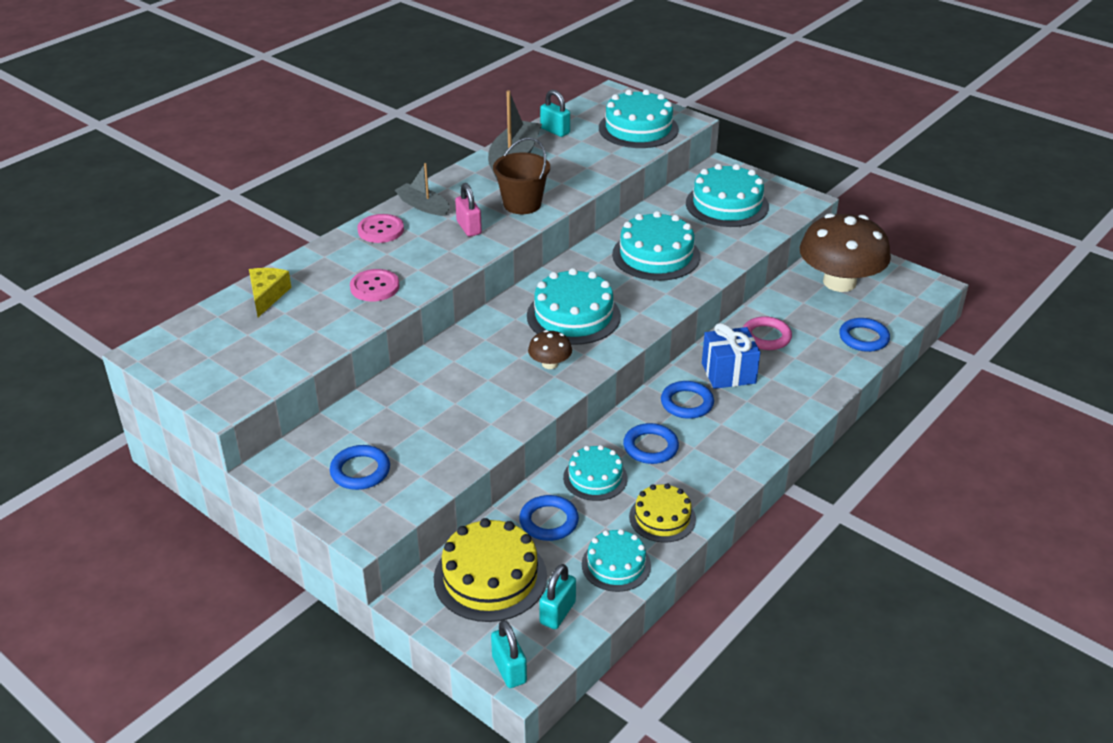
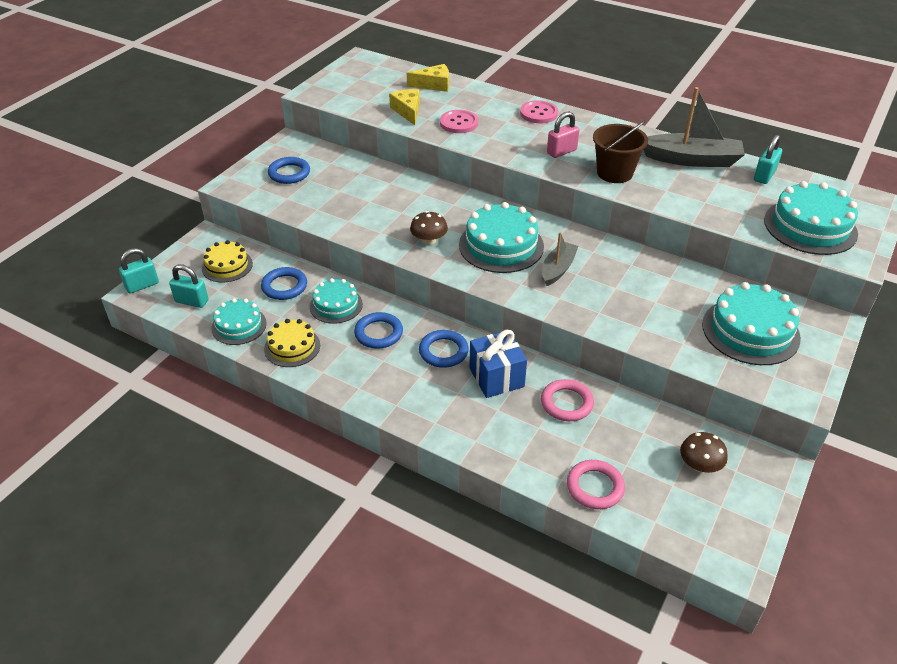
camera: 80 degrees right, 5 degrees up
grey boat [395,163,450,216] -> grey boat moved to [542,232,578,286]
yellow cake [434,518,547,622] -> yellow cake [202,240,253,283], size x0.62
turquoise cake [612,211,700,281] -> none
brown mushroom [800,213,891,292] -> brown mushroom [680,432,728,473], size x0.43
blue ring [839,318,890,352] -> pink ring [567,460,625,509]
none -> yellow cheese [389,89,420,125]

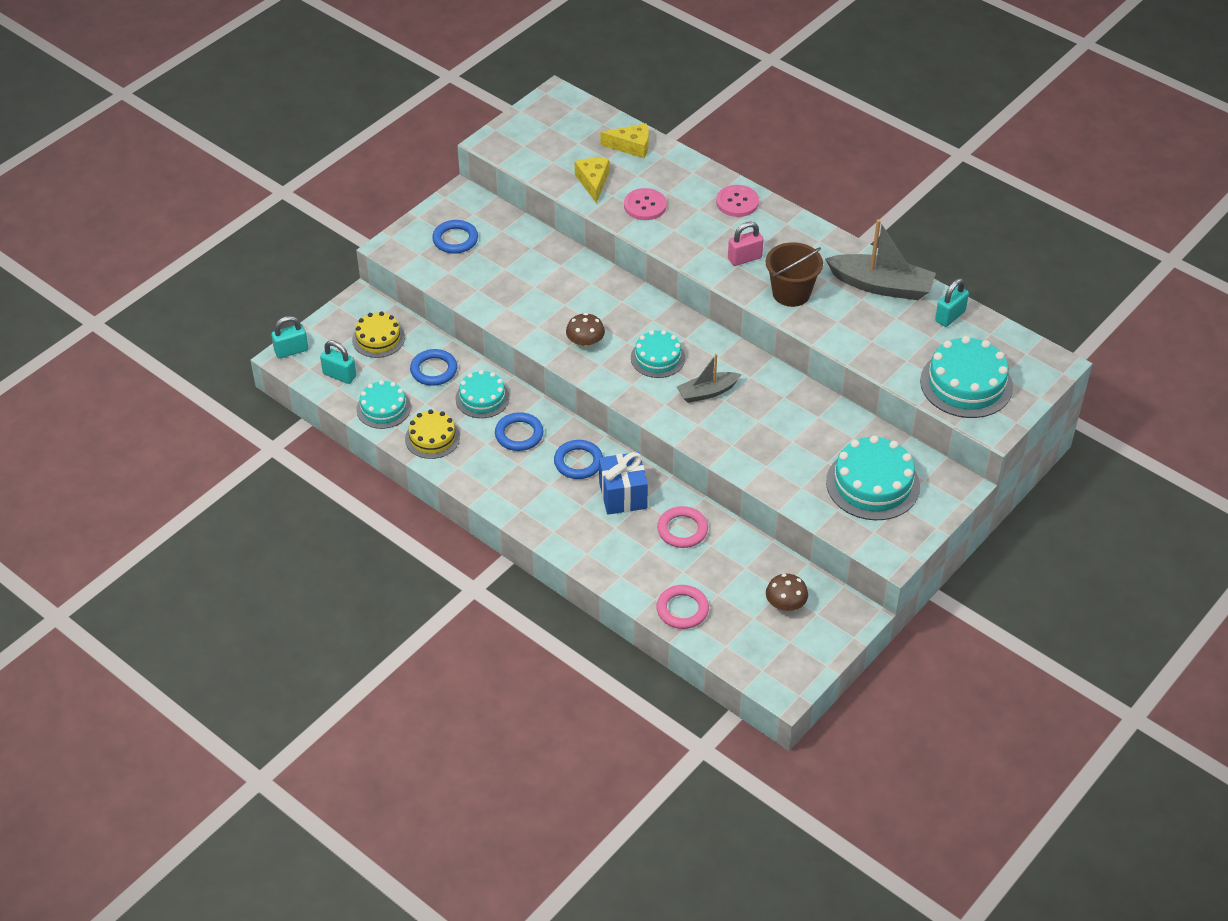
camera: 10 degrees right, 5 degrees up
turquoise cake [459,202,544,273] -> turquoise cake [631,330,685,378], size x0.62
grey boat [542,232,578,286] -> grey boat turned 150 degrees counterclockwise [677,354,741,403]

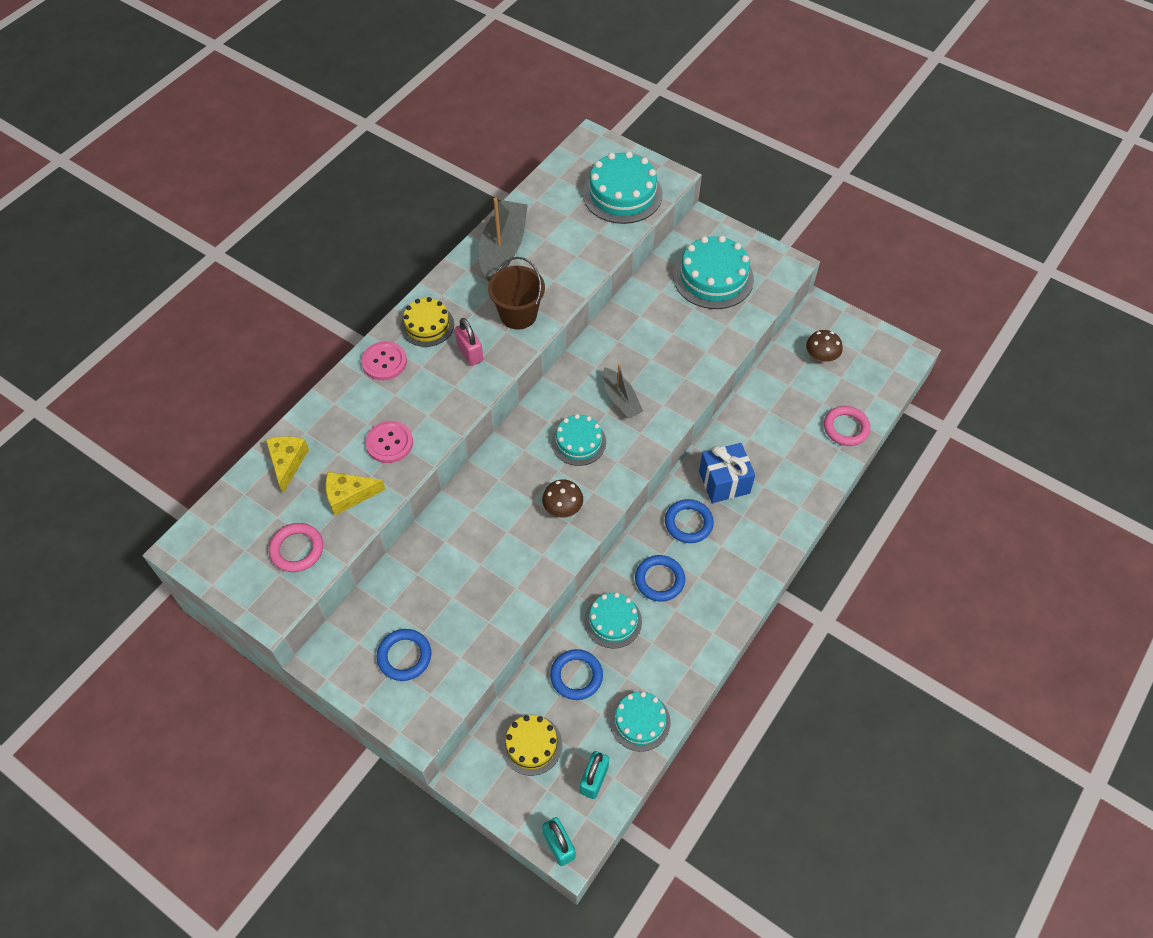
camera: 95 degrees left, 10 degrees up
yellow cake [405,409,460,459] -> yellow cake moved to [400,297,454,347]
pink ring [657,506,708,548] -> pink ring moved to [269,523,323,572]
turquoise padlock [935,278,969,327] -> none

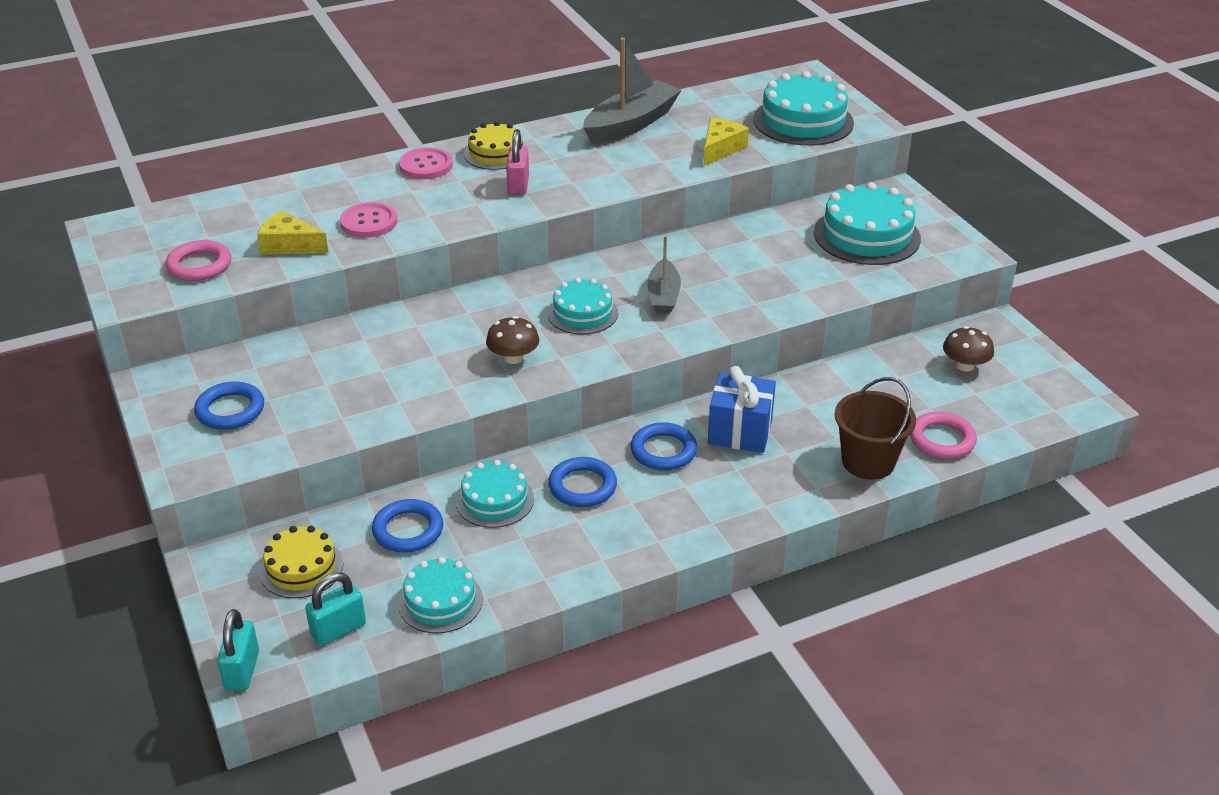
camera: 30 degrees right, 20 degrees down
yellow cheese [266,436,309,493] -> yellow cheese moved to [703,118,749,166]
brown bucket [488,257,545,330] -> brown bucket moved to [835,377,916,480]

